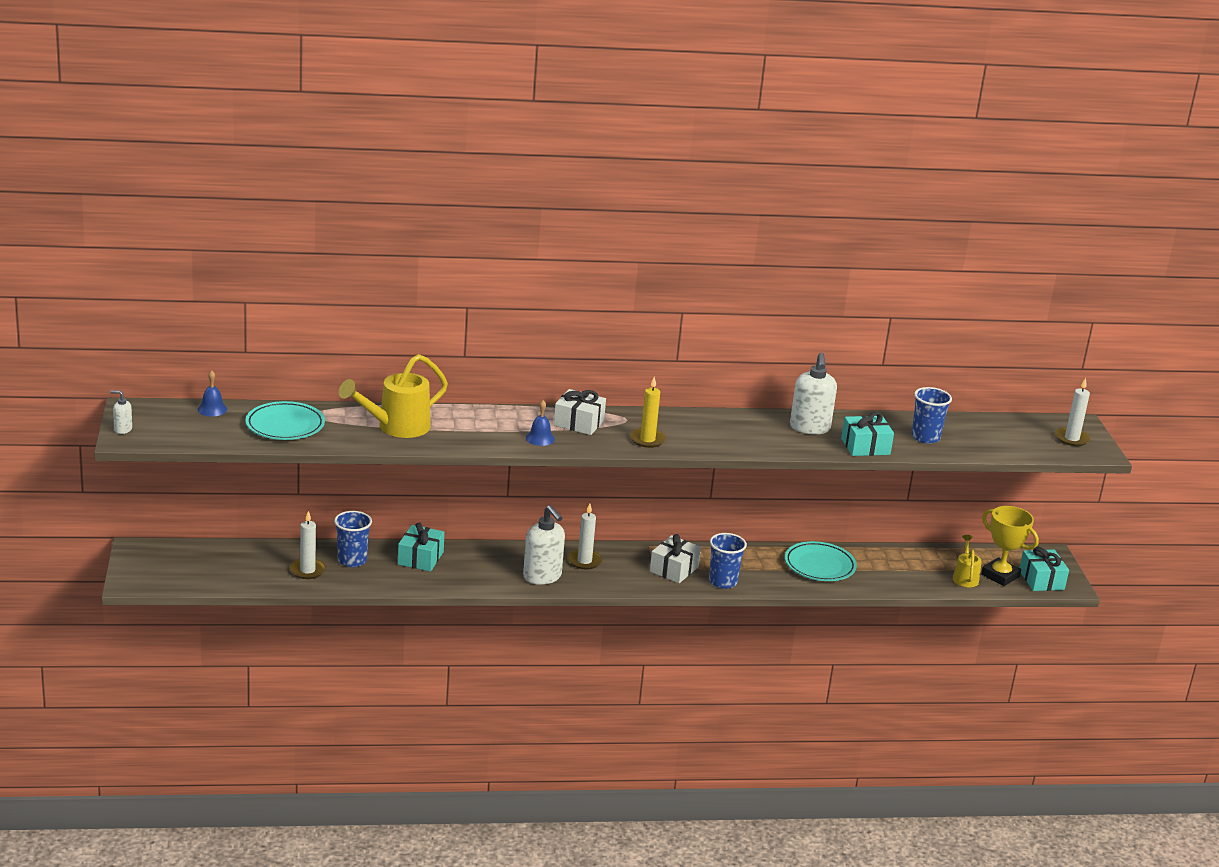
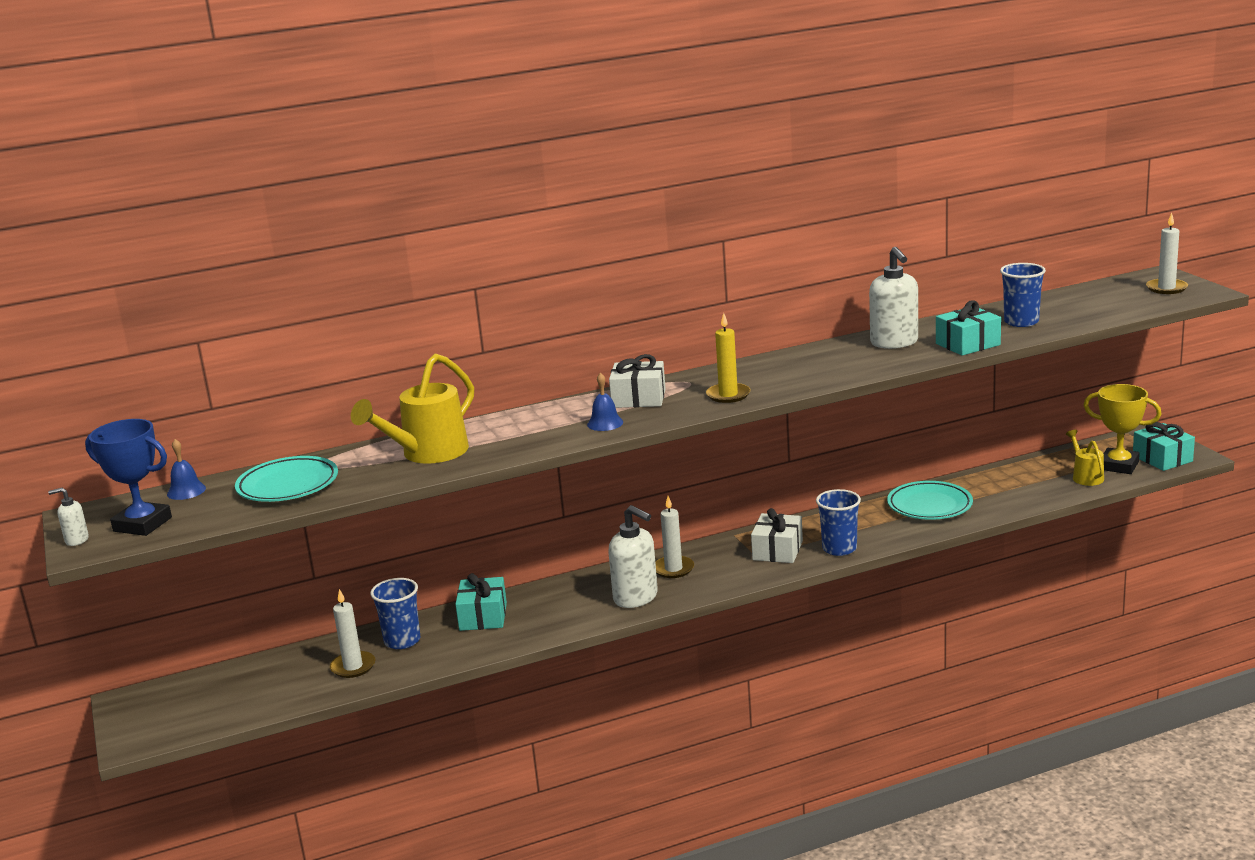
camera: 10 degrees left, 5 degrees down
none -> blue trophy [85,419,172,536]

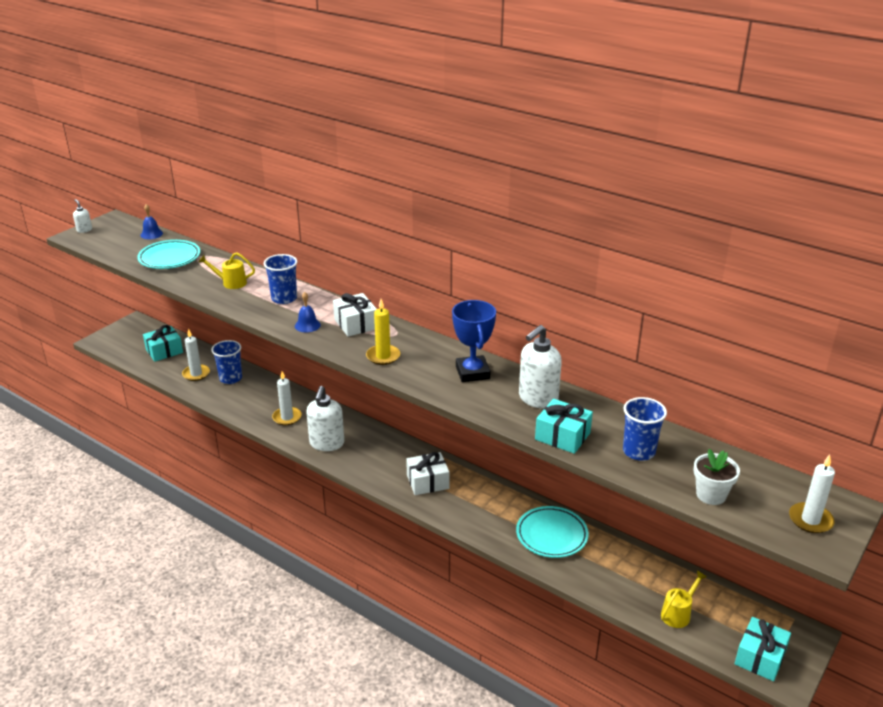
camera: 55 degrees right, 10 degrees up
blue trophy [85,419,172,536] -> blue trophy moved to [452,300,496,382]
yellow watering can [351,354,474,464] -> yellow watering can [199,253,255,289], size x0.55
turquoise gift [455,573,507,631] -> turquoise gift moved to [143,325,183,362]
white candle [655,496,694,578] -> white candle moved to [272,371,302,425]
blue cup [816,489,861,556] -> blue cup moved to [264,254,297,304]
yellow trophy [1084,384,1162,474] -> none
none -> white flower pot [693,449,740,505]

